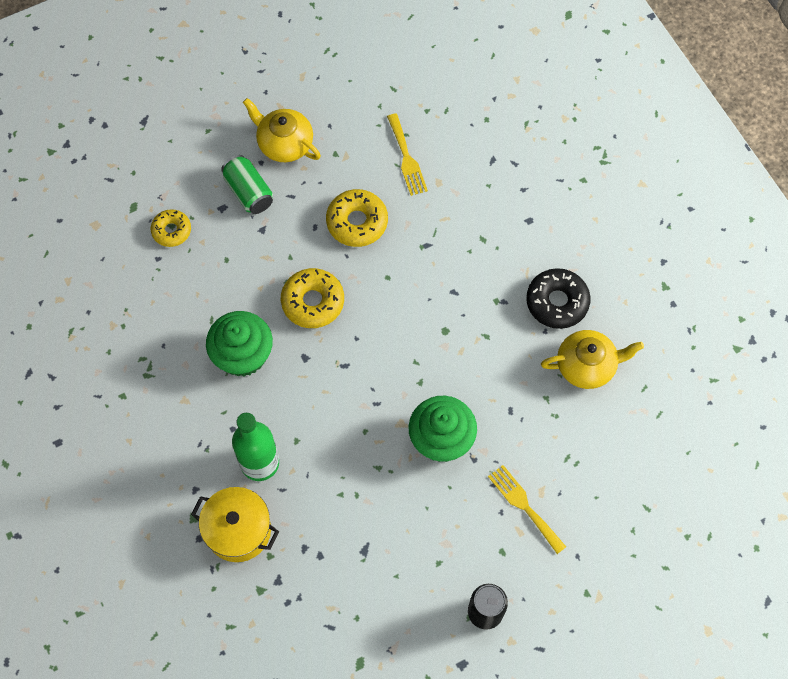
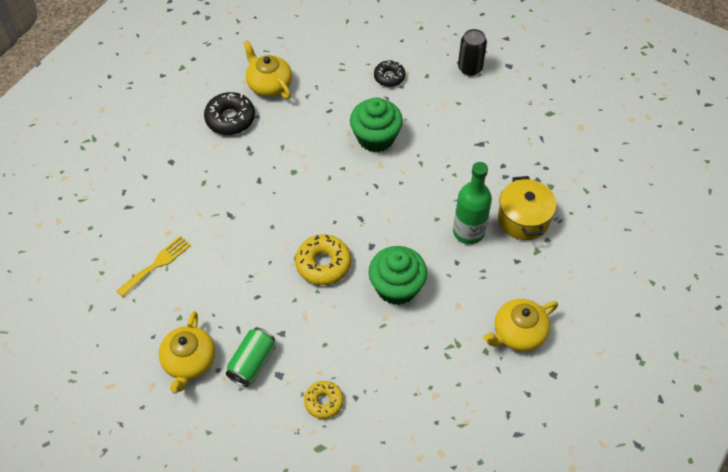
camera: 120 degrees left, 10 degrees down
yellow donut [326,189,388,247] -> none
yellow fork [488,465,566,554] -> black donut [374,61,405,87]
none -> yellow teapot [483,299,558,351]

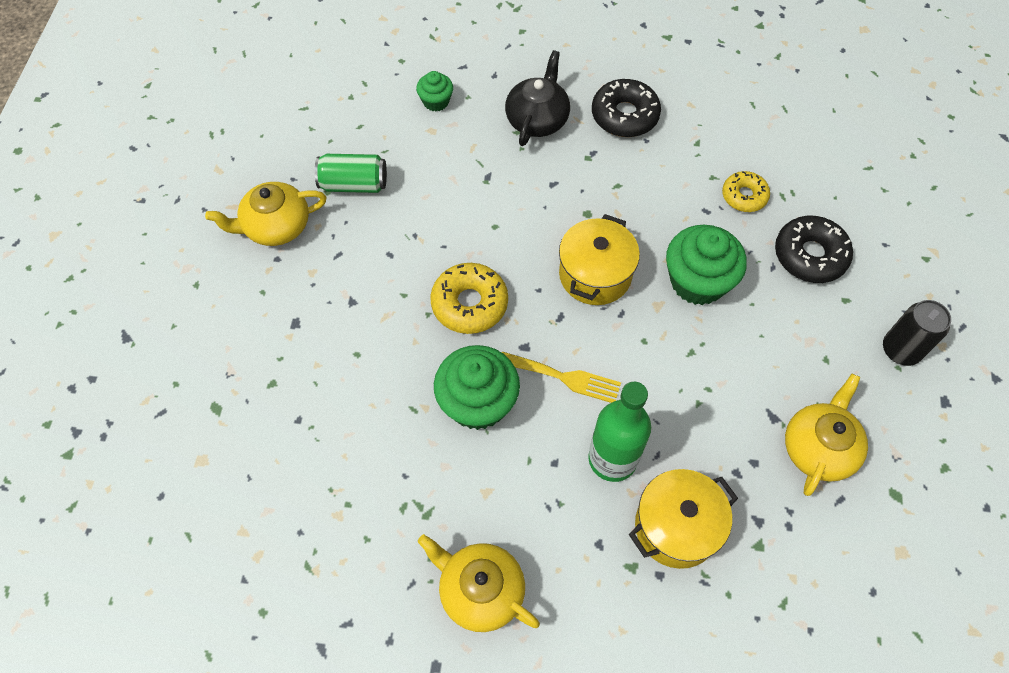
camera: 65 degrees right, 5 degrees up
yellow fork [117,236,191,297] -> yellow fork moved to [502,352,621,403]
green can [226,327,276,387] -> green can moved to [315,154,387,193]
yellow teapot [243,40,292,99] -> yellow teapot moved to [785,374,868,496]
yellow donut [304,381,344,419] -> yellow donut moved to [722,171,770,212]
black donut [374,61,405,87] -> black donut [775,216,853,283], size x1.54
none -> green cupcake [416,71,453,111]
none -> black teapot [505,50,570,146]
none -> yellow pot [559,214,640,305]

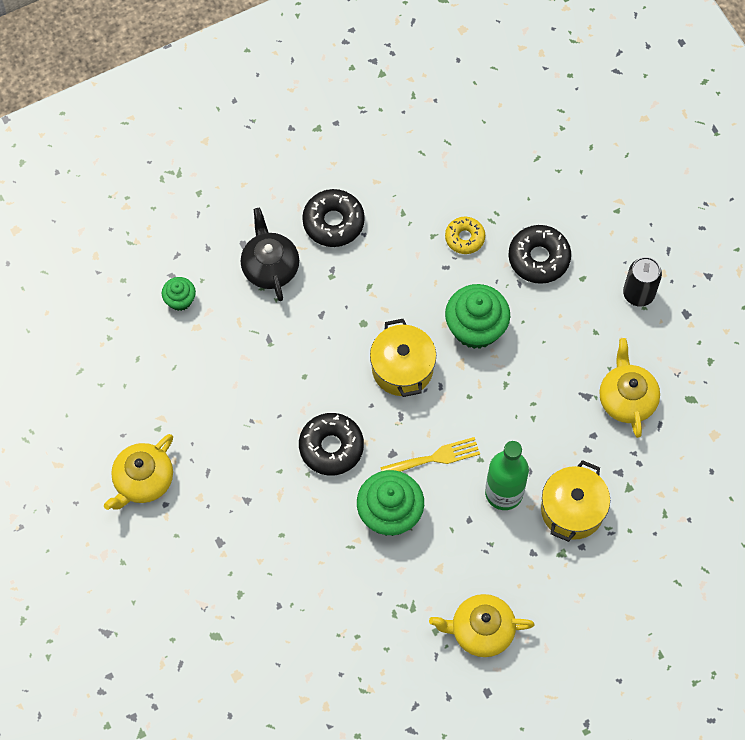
camera: 35 degrees left, 5 degrees up
green can [315,154,387,193] -> none
yellow donut [430,263,508,334] -> black donut [299,413,364,476]

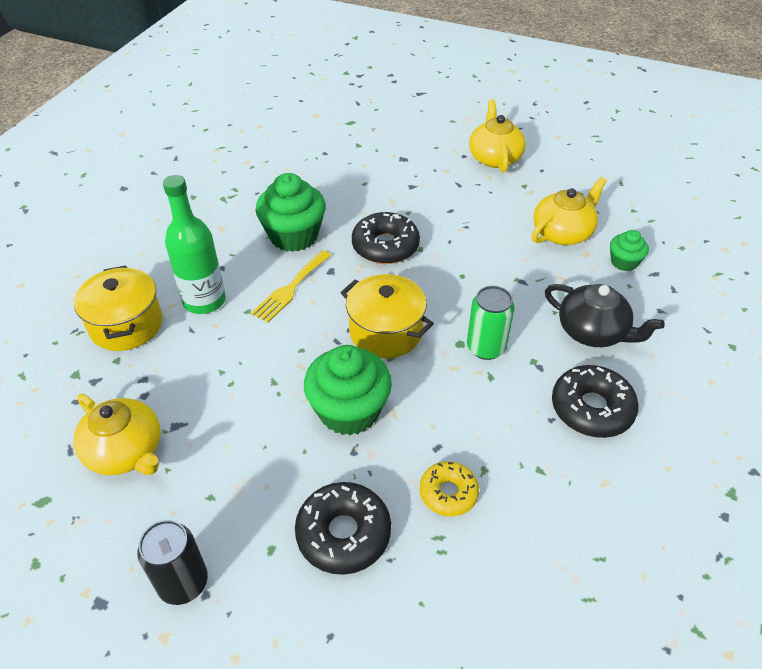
camera: 140 degrees right, 20 degrees down
yellow teapot [429,594,535,657] -> yellow teapot moved to [532,177,607,245]
none -> green can [467,286,515,360]

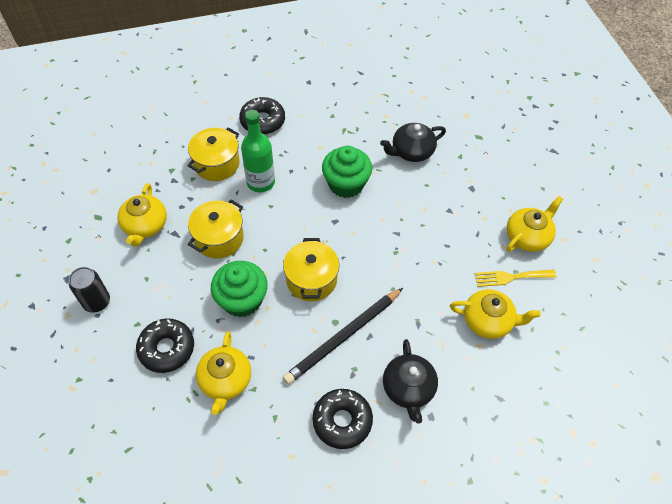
camera: 50 degrees right, 10 degrees up
yellow fork [251,250,331,323] -> yellow fork moved to [475,270,557,287]
black donut [352,212,420,264] -> black donut moved to [239,97,285,135]
yellow donut [420,461,479,517] -> yellow teapot [196,331,251,415]
green can [467,286,515,360] -> black pencil [283,288,403,385]
green cupcake [610,230,649,271] -> none
none -> yellow pot [188,200,244,259]
none -> black teapot [380,123,446,162]

